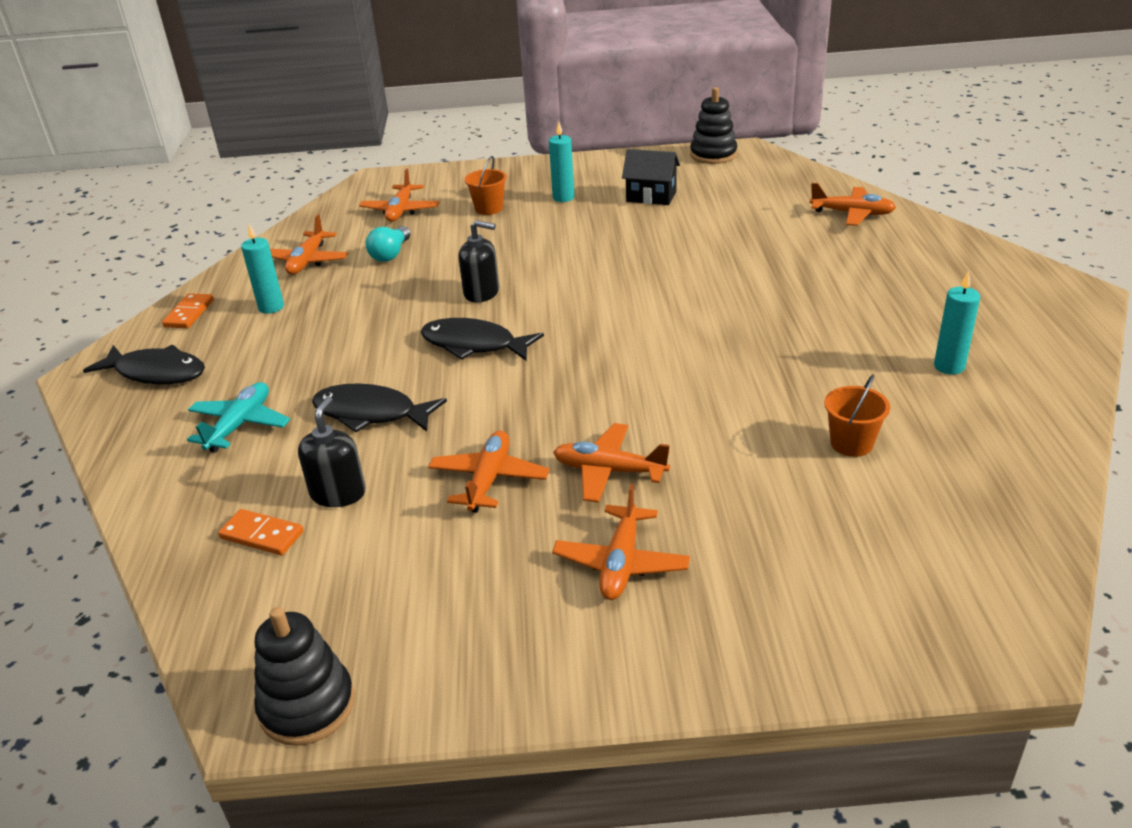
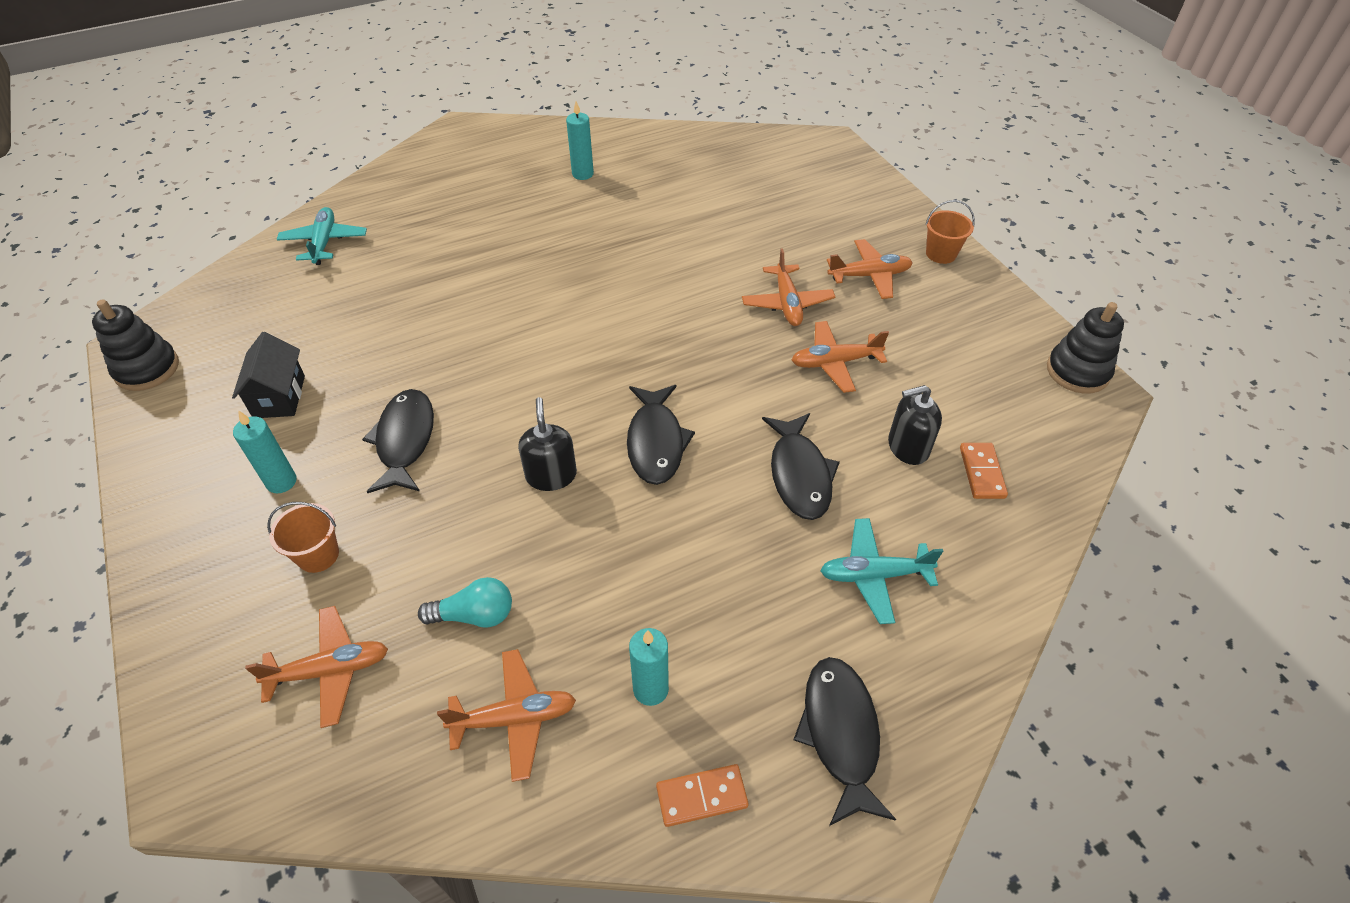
camera: 115 degrees left, 15 degrees up
orange plane [810,183,896,226] -> turquoise plane [276,207,367,265]
orange bucket [824,375,890,457] -> orange bucket moved to [926,200,975,264]
none -> black fish [362,389,434,493]

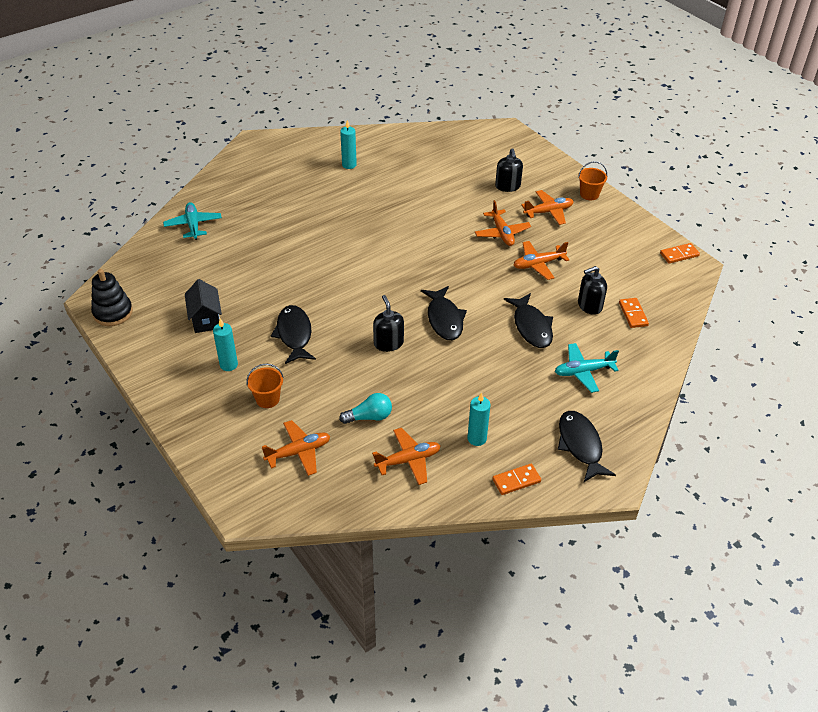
camera: 10 degrees left, 5 degrees down
black stacking toy [1047,302,1124,394] -> orange domino [660,243,700,264]
none -> black soap dispenser [495,148,523,192]

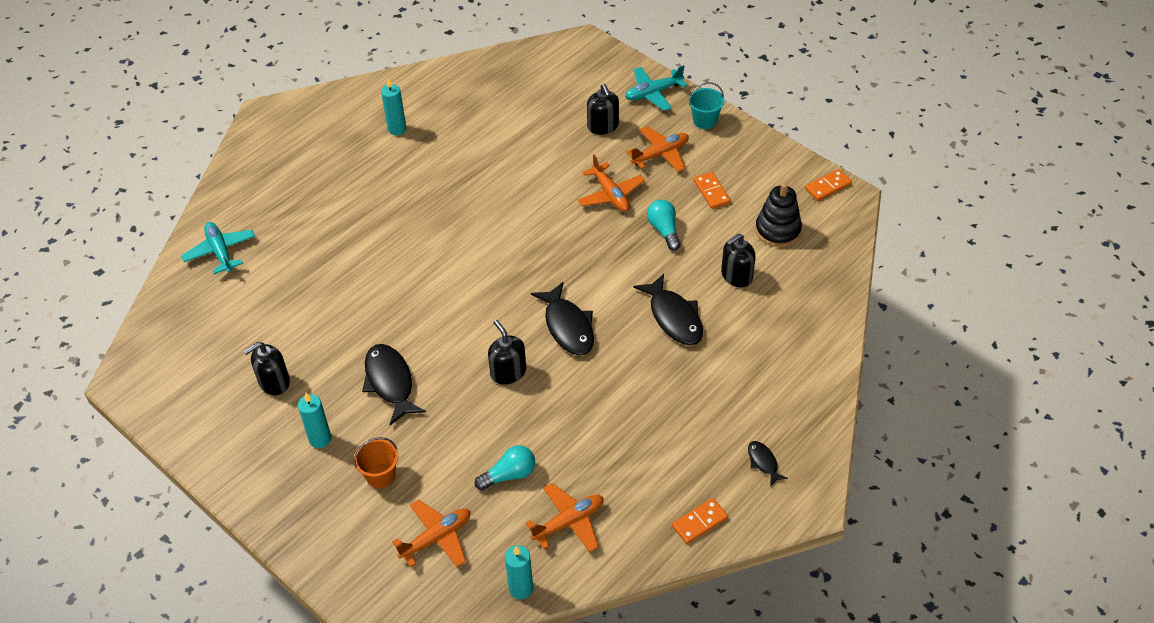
camera: 10 degrees left, 5 degrees up
black stacking toy [91,269,133,326] -> black stacking toy moved to [755,183,802,247]
black house [185,279,222,333] -> black soap dispenser [244,342,290,395]
turquoise candle [468,393,490,446] -> turquoise candle moved to [505,545,533,599]
orange plane [514,241,570,280] -> turquoise light bulb [647,200,681,251]
turquoise plane [555,343,619,393] -> turquoise plane moved to [625,65,687,111]
black fish [558,411,616,482] -> black fish [748,441,788,487], size x0.52
orange bucket [578,161,607,200] -> turquoise bucket [689,82,725,129]
orange domino [619,298,649,328] -> orange domino moved to [694,172,731,209]

